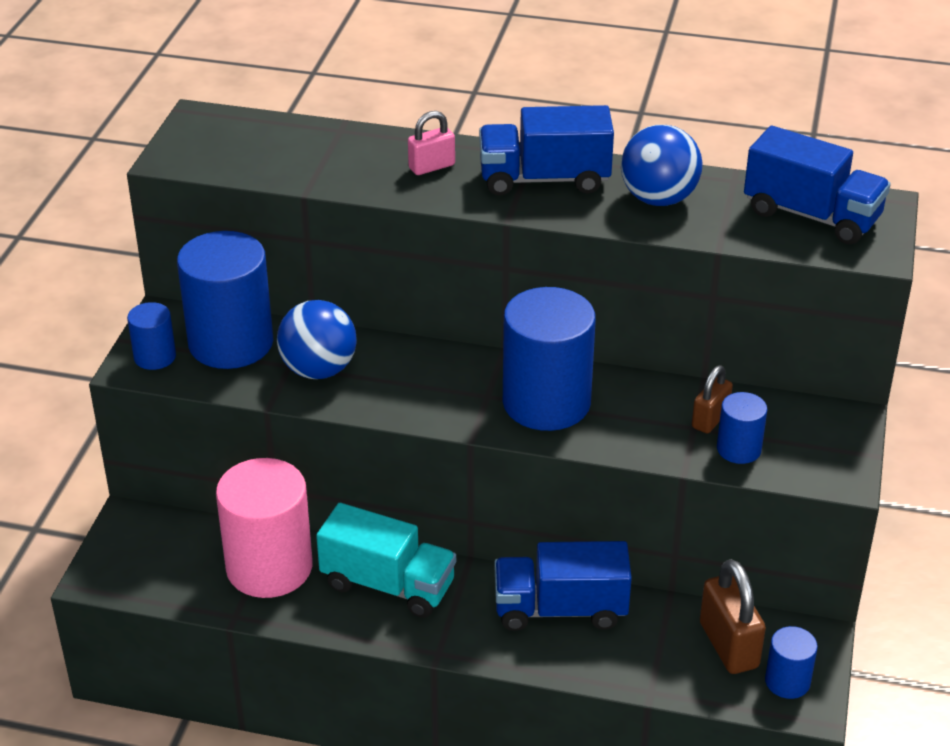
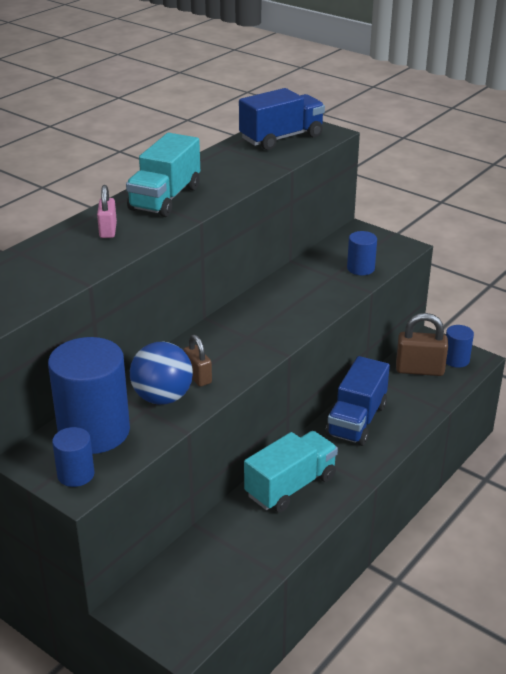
camera: 65 degrees left, 5 degrees down
pink cylinder [216,458,313,598] -> none
blue truck [479,105,614,196] -> turquoise truck [126,133,200,217]
blue cylinder [503,287,596,431] -> none
blue ball [621,125,703,206] -> none
brown padlock [692,365,733,433] -> brown padlock moved to [183,335,212,387]

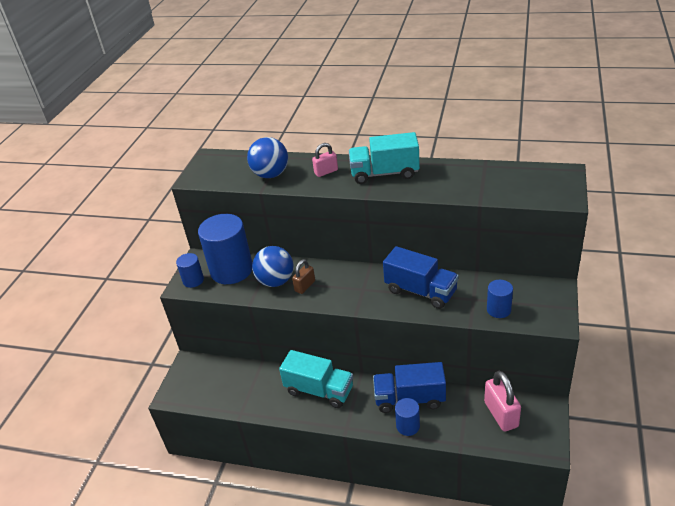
camera: 70 degrees right, 5 degrees up
blue truck [239,88,325,150] -> blue truck moved to [383,246,459,309]
brown padlock [396,313,448,376] -> pink padlock [484,371,521,431]
blue cylinder [446,325,474,368] -> blue cylinder moved to [395,398,420,436]
none -> blue ball [247,137,288,178]

